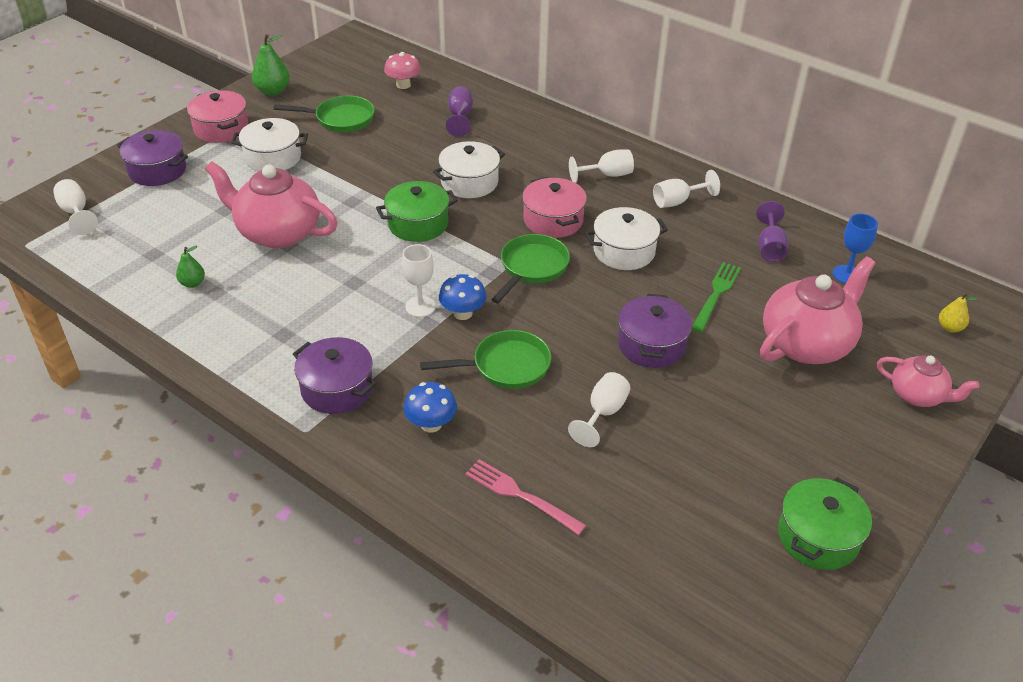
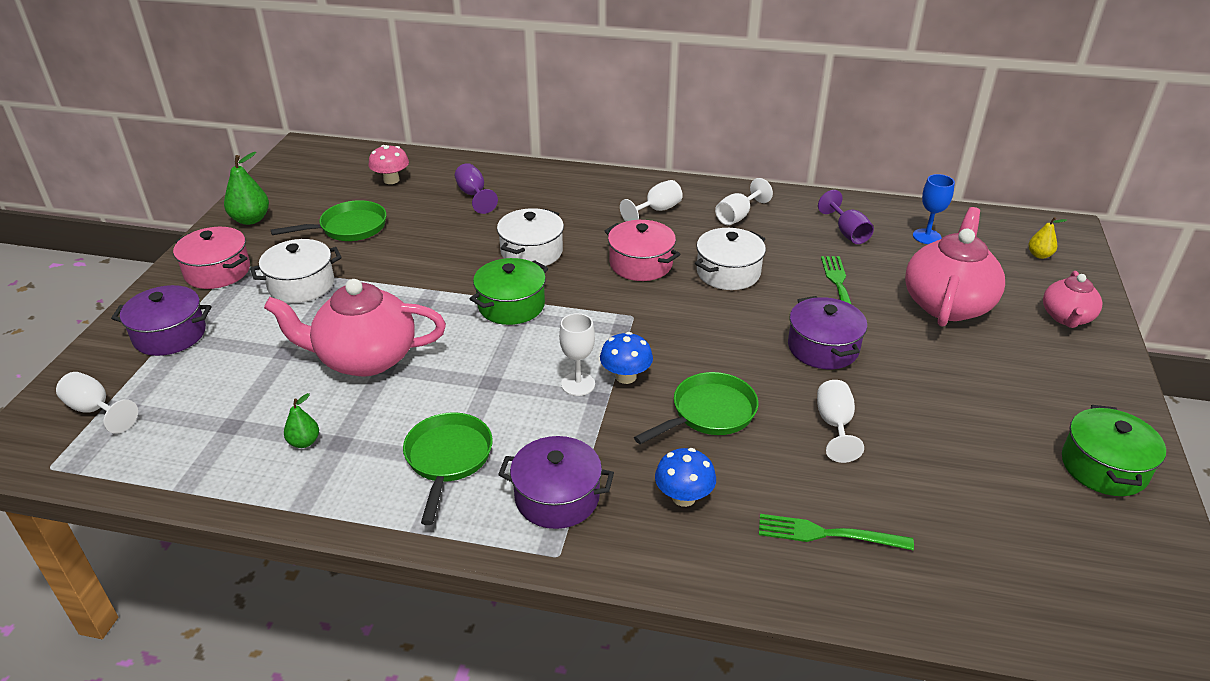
camera: 25 degrees left, 5 degrees down
pink fork [465,459,586,535] -> green fork [759,514,914,551]
green pan [491,234,570,303] -> green pan moved to [403,412,493,525]
pink teapot [877,355,979,407] -> pink teapot turned 105 degrees clockwise [1043,271,1102,328]

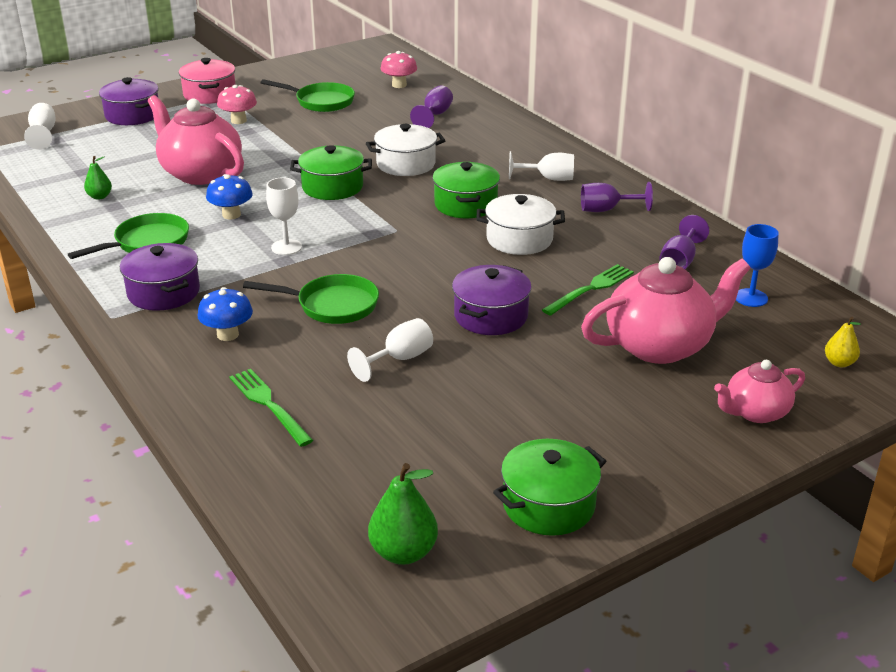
camera: 45 degrees right, 5 degrees down
green pear [224,152,269,225] -> green pear moved to [368,463,438,565]
white pot [250,239,342,303] -> pink mushroom [217,85,257,124]
blue mushroom [600,332,653,384] -> blue mushroom moved to [206,174,253,219]
pink pot [605,220,680,281] -> green pot [432,162,500,218]
white goblet [715,178,773,225] -> purple goblet [581,182,653,212]

